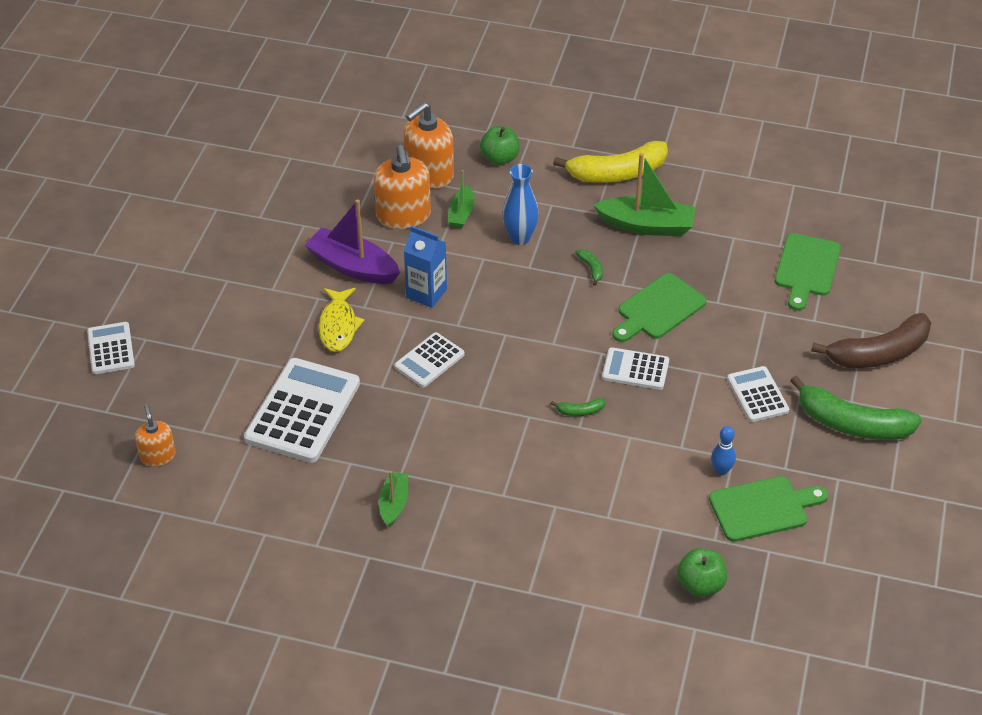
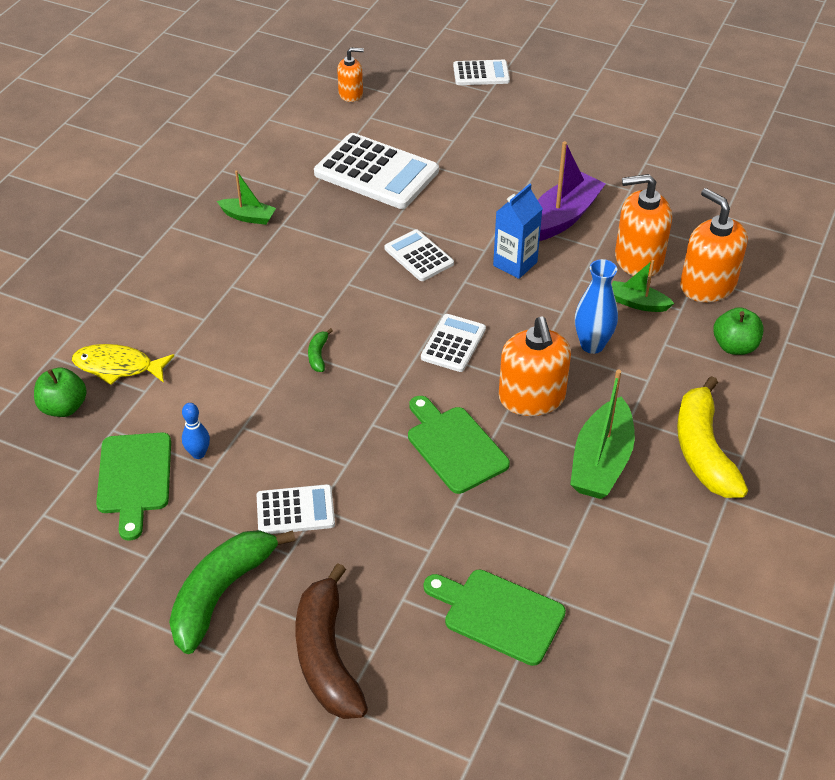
camera: 100 degrees right, 0 degrees up
yellow fish [319,288,364,352] -> yellow fish moved to [72,344,174,385]
green banana [575,249,603,286] -> orange soap dispenser [499,317,571,416]
white calculator [602,347,669,390] -> white calculator moved to [421,314,486,372]

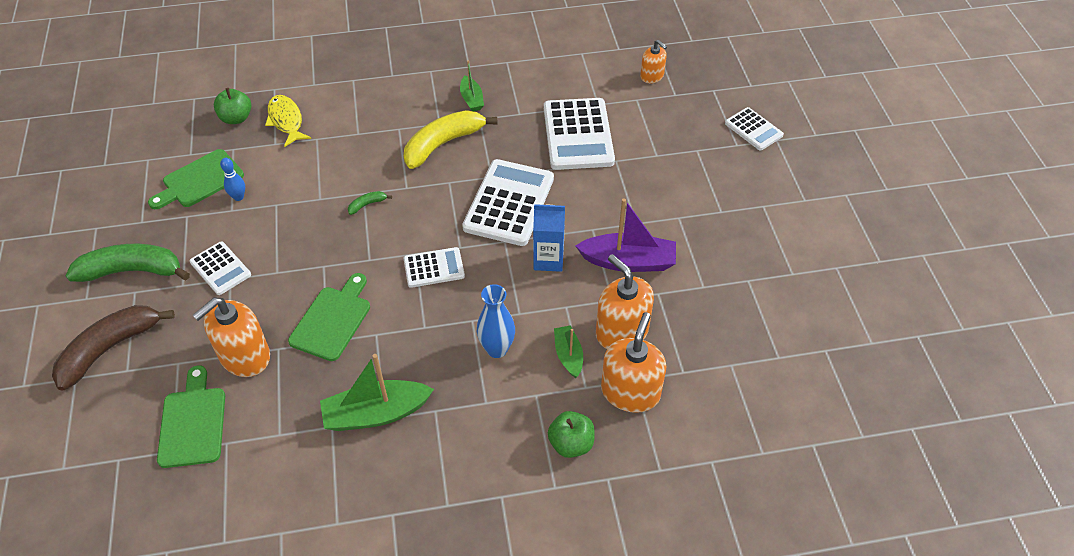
camera: 55 degrees right, 5 degrees up
white calculator [385,229,454,281] -> white calculator [462,159,554,246], size x1.82
orange soap dispenser [499,317,571,416] -> orange soap dispenser moved to [192,298,270,377]
yellow banana [677,376,748,498] -> yellow banana moved to [404,110,497,169]

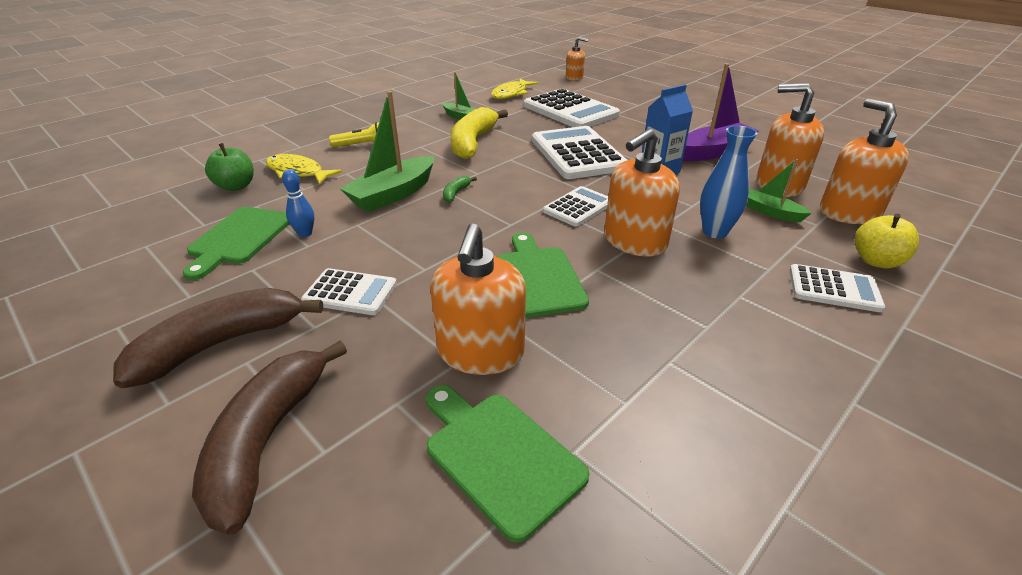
camera: 35 degrees left, 15 degrees down
green banana [66,244,190,282] -> brown banana [113,288,323,388]
green boat [320,354,434,431] -> green boat moved to [339,91,435,212]
green apple [548,411,595,458] -> yellow apple [855,214,919,268]
white calculator [725,107,784,150] -> white calculator moved to [790,264,885,312]
none -> yellow flashlight [329,122,379,147]
none -> yellow fish [491,78,538,99]
none -> orange soap dispenser [604,129,680,257]

